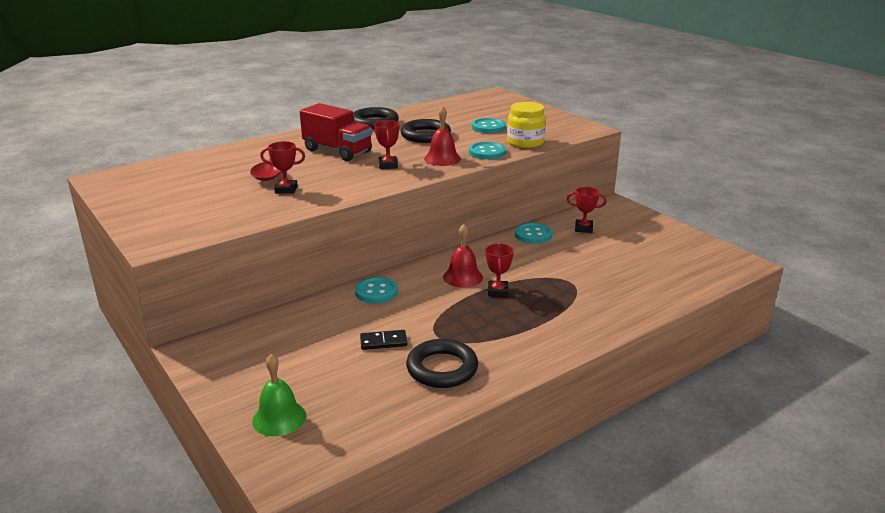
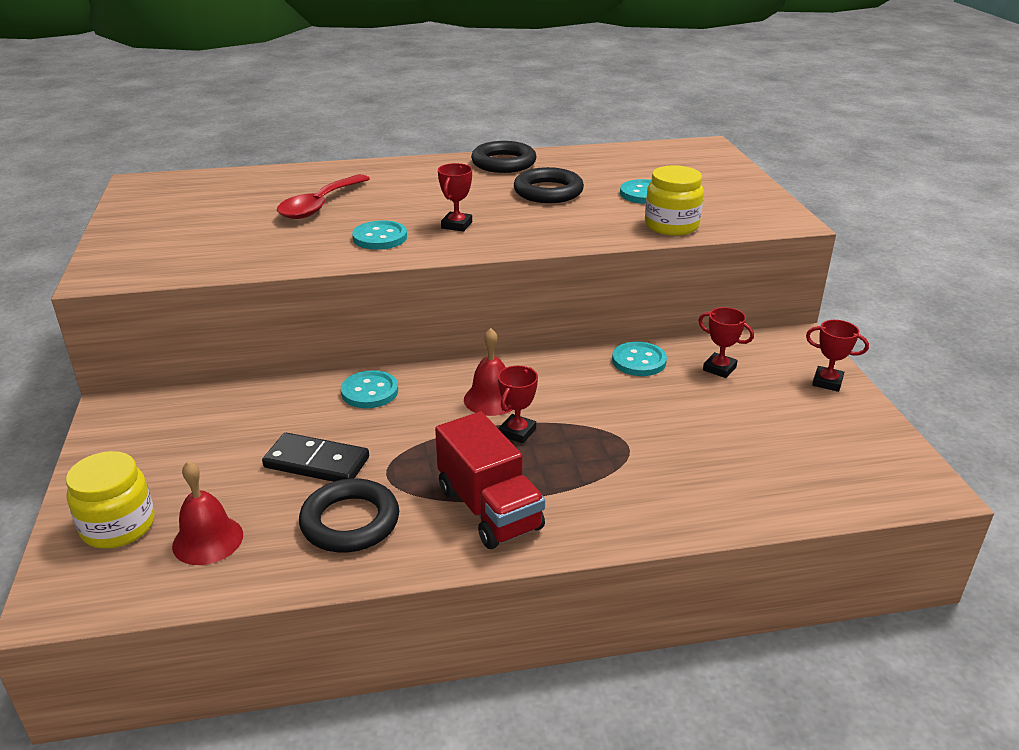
camera: 25 degrees right, 5 degrees up
green bell [252,354,306,436] -> yellow jar [66,451,155,549]
red trophy [260,141,305,194] -> red trophy moved to [806,320,869,392]
red truck [300,103,372,161] -> red truck moved to [435,412,545,549]
black domino [360,330,407,350] -> black domino [262,433,369,482], size x1.57
red bell [424,106,461,166] -> red bell moved to [172,461,243,565]
turquoise button [469,142,506,159] -> turquoise button moved to [352,220,407,250]

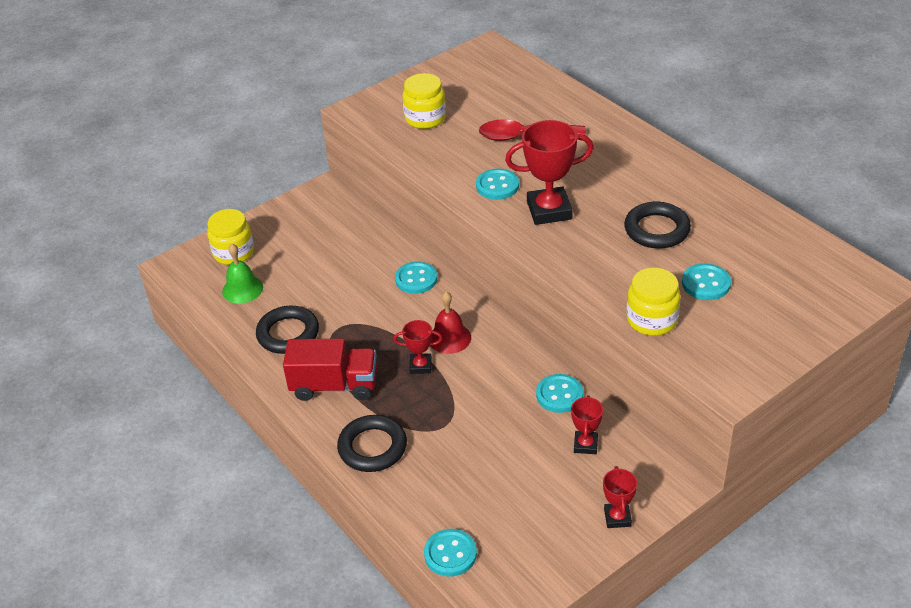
camera: 65 degrees right, 10 degrees up
red bell [172,461,243,565] -> green bell [222,244,263,304]
black domino [262,433,369,482] -> none
red truck [435,412,545,549] -> red truck turned 120 degrees counterclockwise [283,339,377,401]
red trophy [438,163,472,232] -> red trophy [505,120,594,225], size x1.85
black ring [471,141,536,173] -> black ring moved to [337,415,407,472]
none -> yellow jar [403,73,446,129]
none -> turquoise button [424,529,477,577]

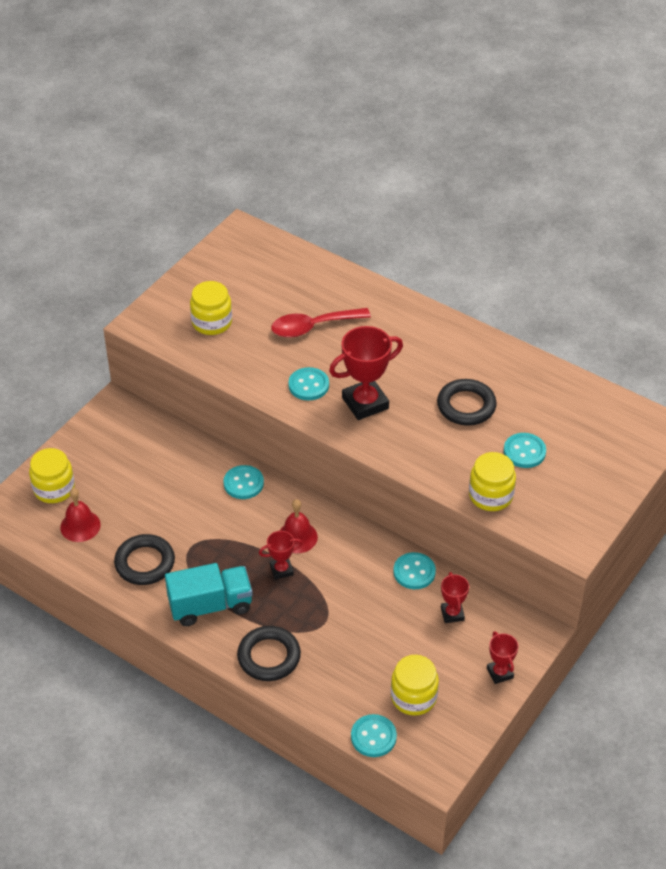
camera: 20 degrees left, 5 degrees up
green bell [222,244,263,304] -> red bell [60,488,101,542]
red truck [283,339,377,401] -> turquoise truck [165,563,253,626]
none -> yellow jar [391,655,439,716]

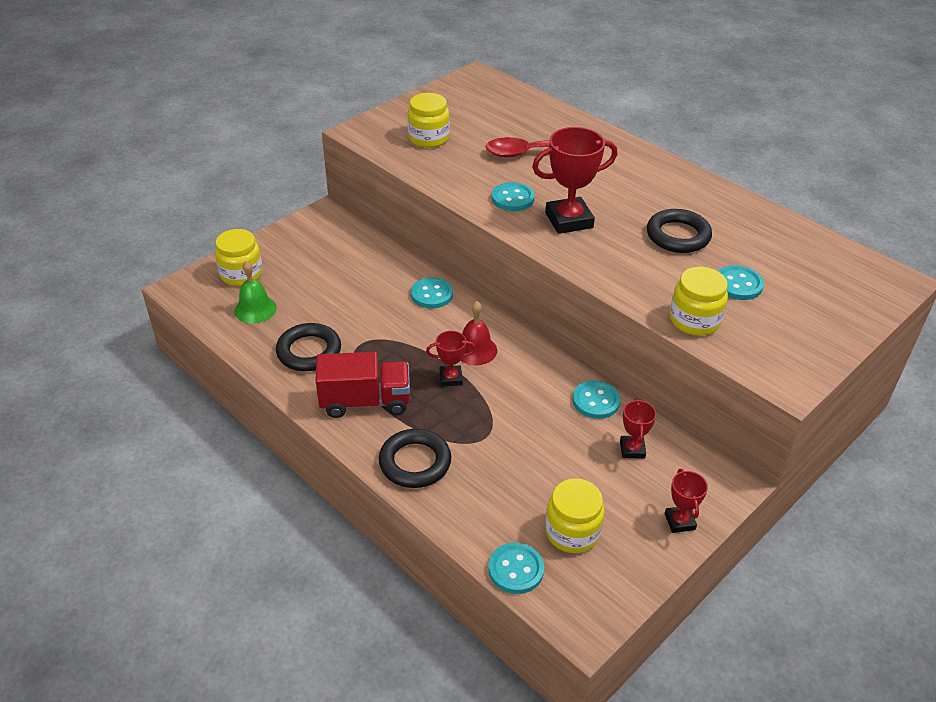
camera: 10 degrees right, 5 degrees down
red bell [60,488,101,542] -> green bell [234,261,277,324]
turquoise truck [165,563,253,626] -> red truck [315,352,410,418]

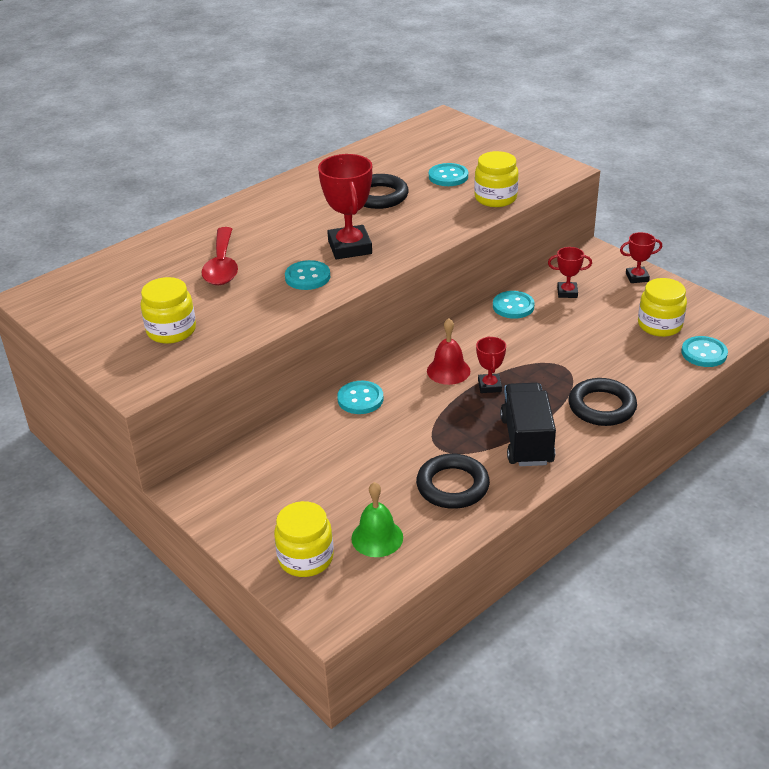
camera: 85 degrees left, 5 degrees down
red truck [315,352,410,418] -> black truck [500,383,556,466]

